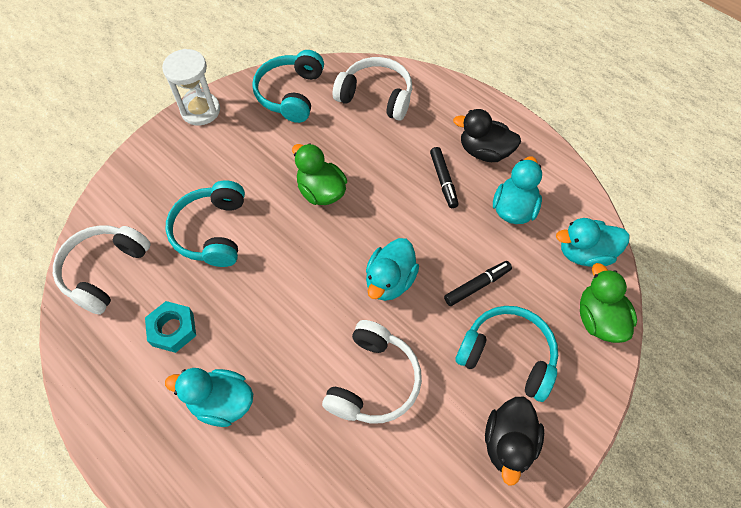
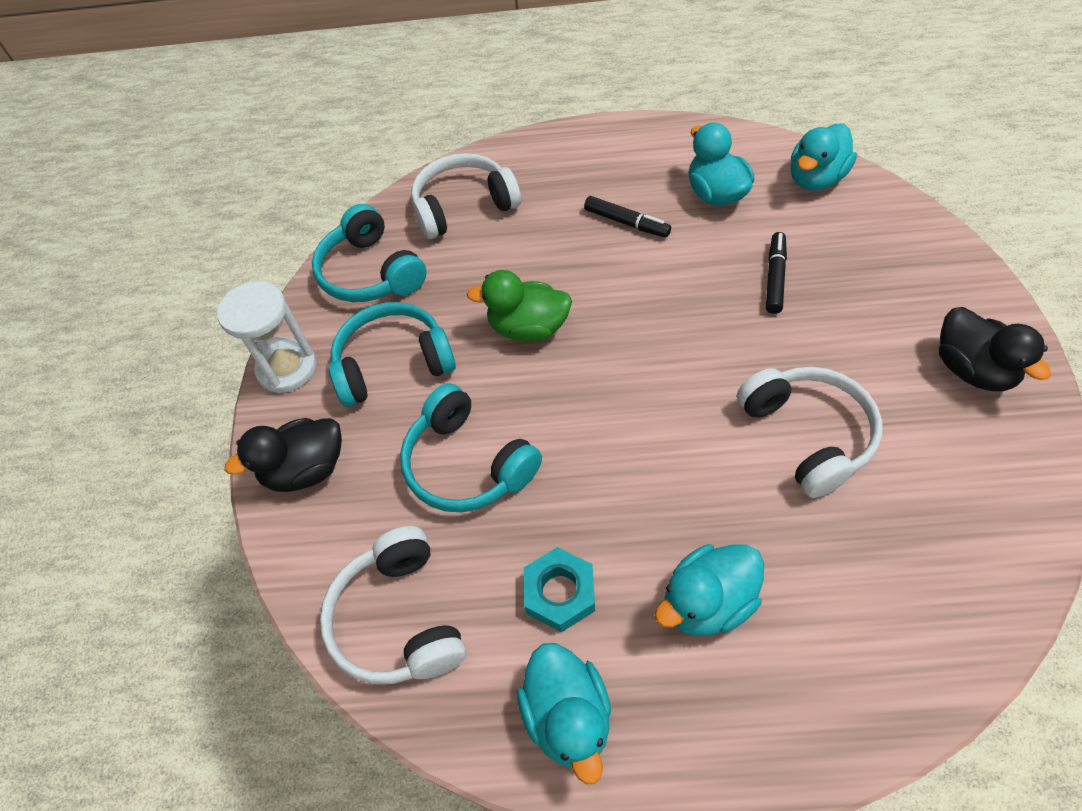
camera: 40 degrees left, 5 degrees down
turquoise duck [366,238,419,301] -> turquoise duck moved to [517,643,611,784]
black duck [453,109,521,162] -> black duck moved to [225,418,342,492]
turquoise headphones [455,306,558,402] -> turquoise headphones moved to [329,302,456,407]
green duck [580,263,637,343] -> none

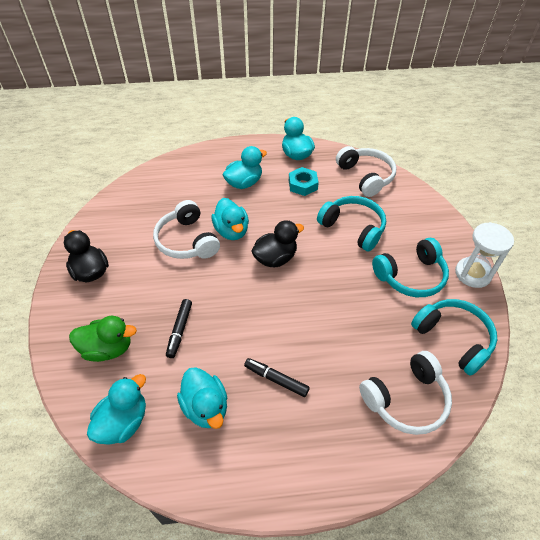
camera: 170 degrees right, 5 degrees down
black duck [225,418,342,492] -> black duck moved to [251,220,304,267]
green duck [467,270,572,342] -> green duck moved to [69,316,137,362]
none -> turquoise duck [212,198,249,240]

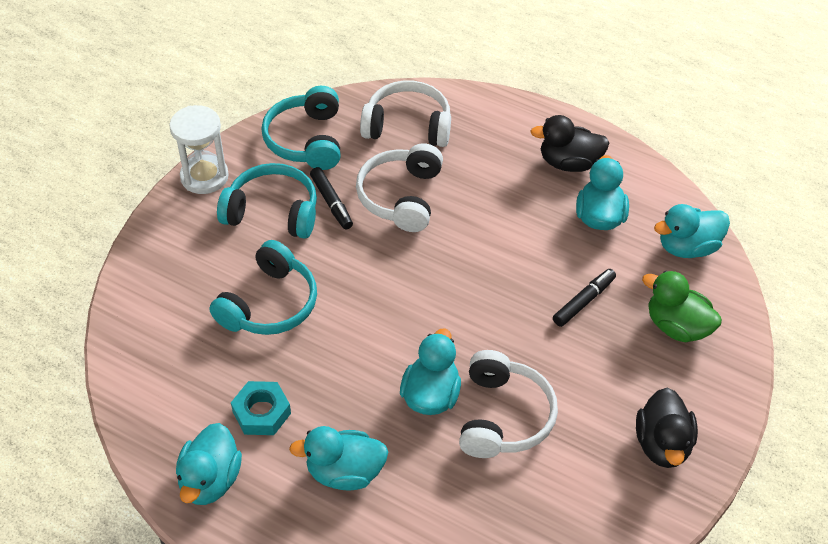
camera: 145 degrees left, 0 degrees up
black marker [244,358,310,397] -> black marker moved to [310,167,353,229]
black duck [251,220,304,267] -> black duck moved to [530,115,609,172]
turquoise headphones [317,196,386,252] -> turquoise headphones turned 135 degrees counterclockwise [209,240,317,335]
white headphones [336,146,397,197] -> white headphones moved to [356,143,443,232]

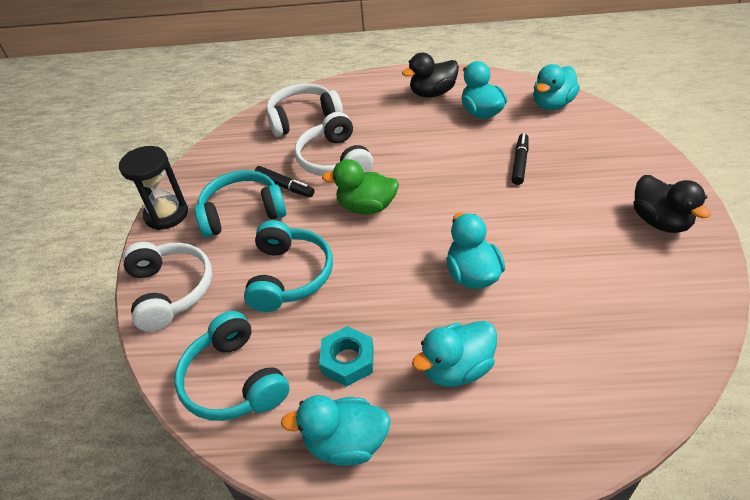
camera: 25 degrees left, 5 degrees down
white hourglass [169,105,229,194] -> black hourglass [119,146,188,230]
turquoise duck [176,423,242,505] -> turquoise duck turned 105 degrees clockwise [281,395,391,466]
turquoise headphones [261,86,341,170] -> turquoise headphones moved to [174,311,290,421]
white headphones [459,350,558,458] -> white headphones moved to [122,242,212,332]
green duck [642,271,722,342] -> green duck moved to [322,159,399,214]

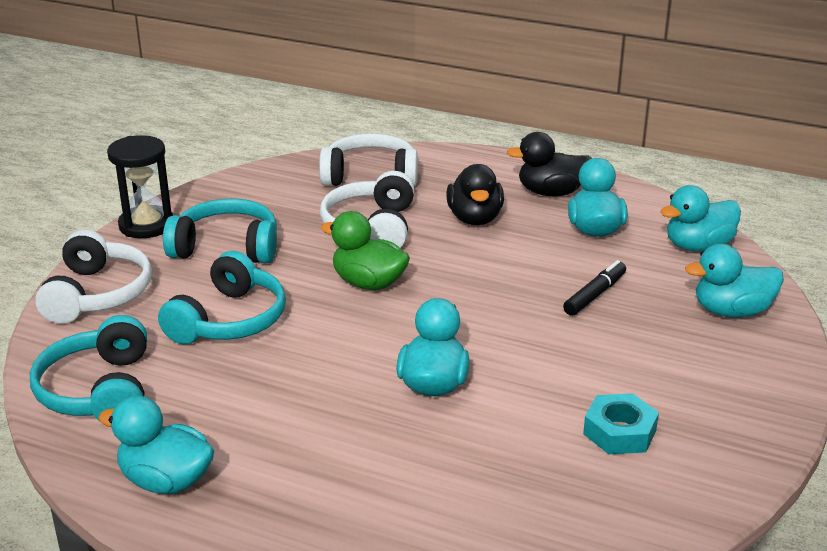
camera: 20 degrees right, 15 degrees down
black marker [254,166,314,197] -> none
turquoise nut [319,326,373,387] -> turquoise nut moved to [583,393,659,454]
turquoise duck [412,321,497,387] -> turquoise duck moved to [685,244,784,318]
black duck [634,175,711,233] -> black duck moved to [446,164,504,225]

